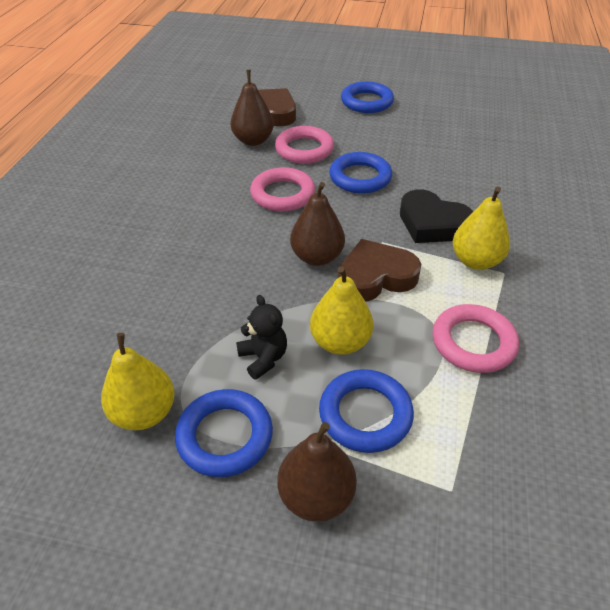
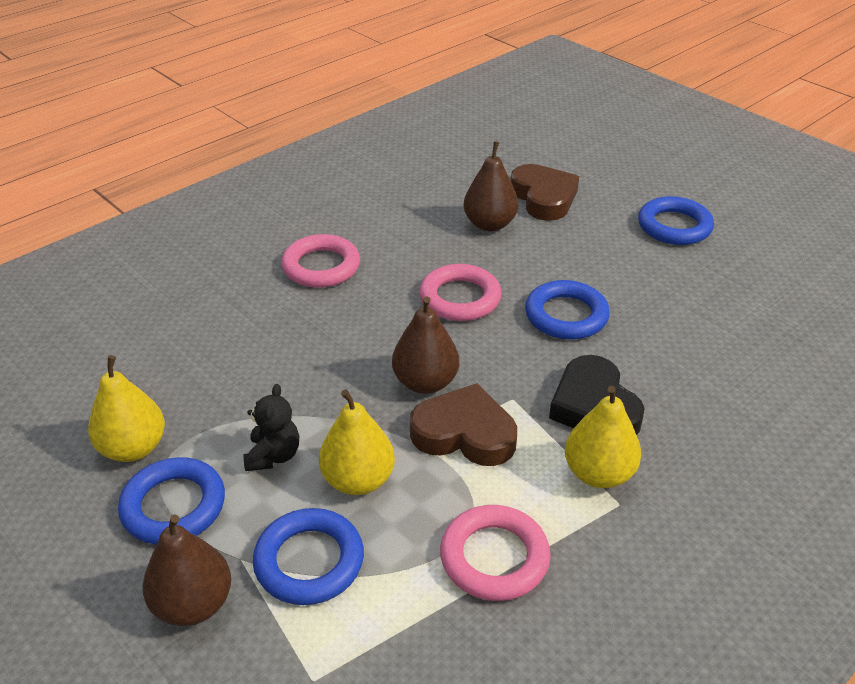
camera: 35 degrees right, 5 degrees down
pink ring [275,126,334,164] -> pink ring moved to [281,234,360,288]

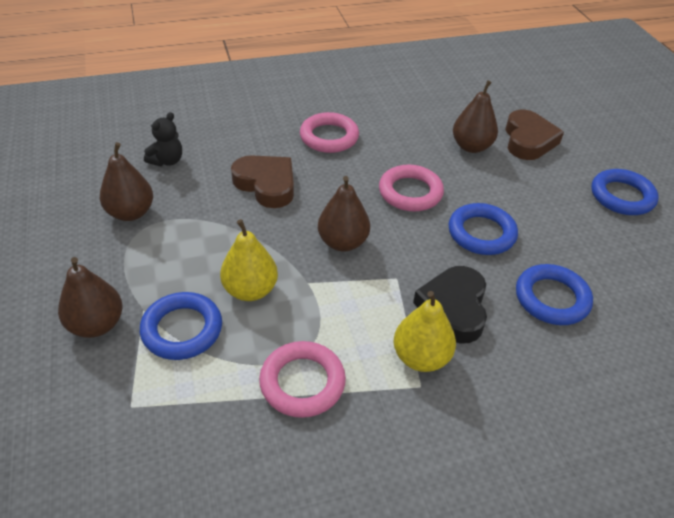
camera: 25 degrees right, 5 degrees up
yellow pear [88,355,165,462] -> brown pear [100,142,153,221]
blue ring [118,457,225,545] -> blue ring moved to [516,264,593,325]
black teddy bear [244,384,299,471] -> black teddy bear moved to [144,112,182,166]
brown heart [410,383,517,466] -> brown heart moved to [231,155,294,208]

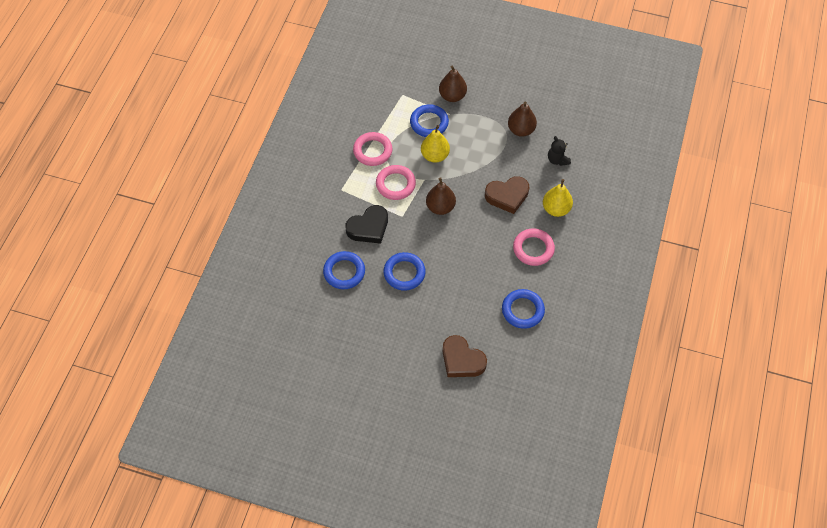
camera: 125 degrees right, 15 degrees up
pink ring [379,165,444,212] -> pink ring moved to [376,165,416,200]
yellow pear [393,291,456,372] -> yellow pear moved to [543,179,573,217]
black heart [413,266,487,343] -> black heart turned 105 degrees clockwise [346,205,388,244]
brown pear [453,80,498,153] -> none
blue ring [591,169,658,215] -> blue ring moved to [502,289,545,329]

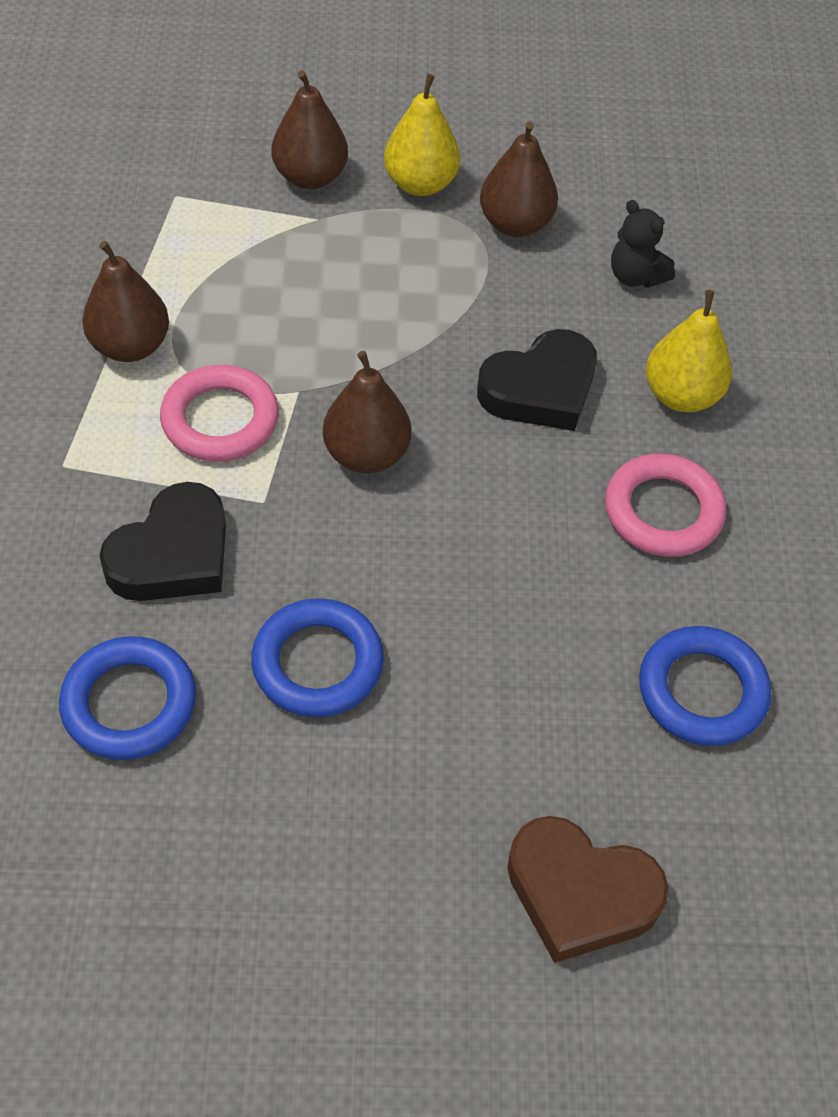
camera: 20 degrees left, 5 degrees down
pink ring [353,132,393,166] -> brown pear [82,241,169,362]
blue ring [410,104,449,137] -> none
yellow pear [421,125,450,163] -> yellow pear moved to [384,74,460,196]
brown heart [485,176,529,214] -> black heart [477,329,597,431]

